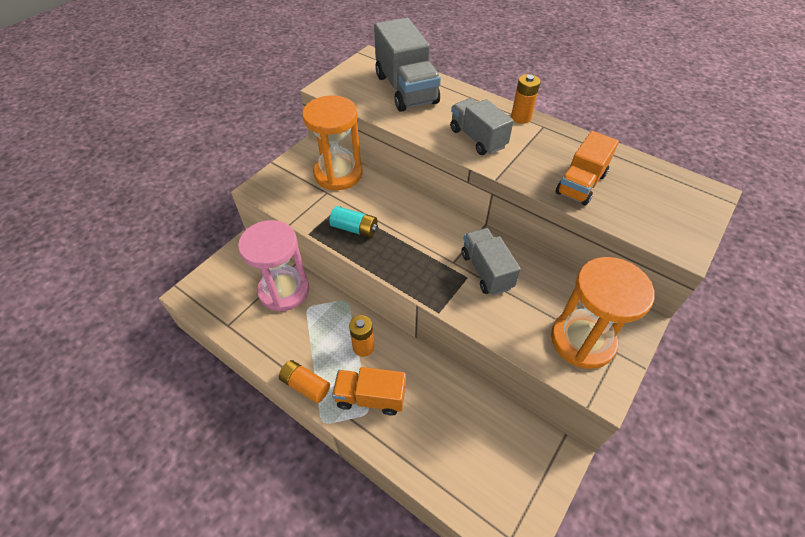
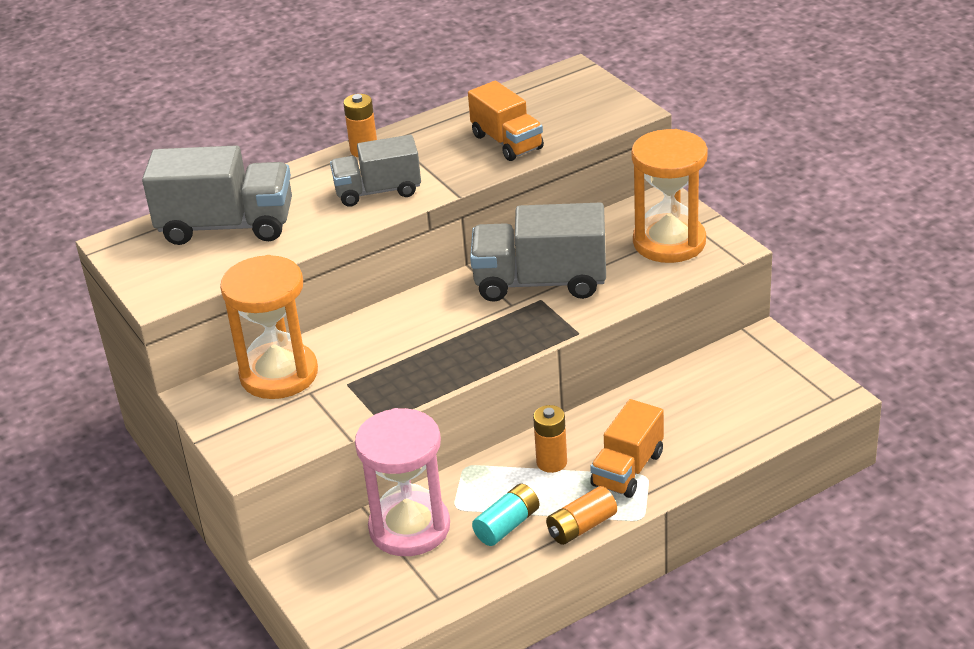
camera: 65 degrees left, 15 degrees down
turquoise battery [329,206,378,237] -> turquoise battery moved to [472,484,539,546]
grey truck [461,228,521,295] -> grey truck [470,203,606,302], size x1.54

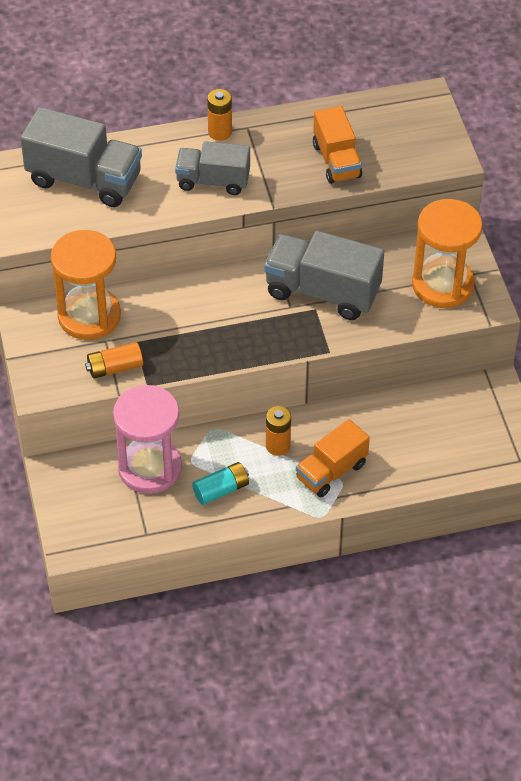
camera: 15 degrees right, 15 degrees up
orange battery [546,486,617,545] -> orange battery moved to [85,342,143,379]

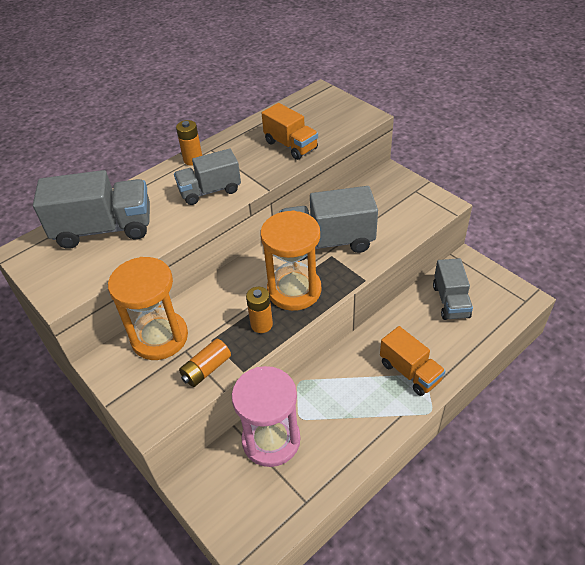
camera: 25 degrees left, 5 degrees down
turquoise battery [192,462,249,505] -> none
orange battery [266,406,291,456] -> orange battery moved to [246,287,273,333]
orange truck [296,419,370,497] -> orange truck turned 60 degrees counterclockwise [380,326,446,396]
orange hourglass [412,199,482,308] -> orange hourglass moved to [260,210,322,311]
none -> grey truck [433,258,473,320]

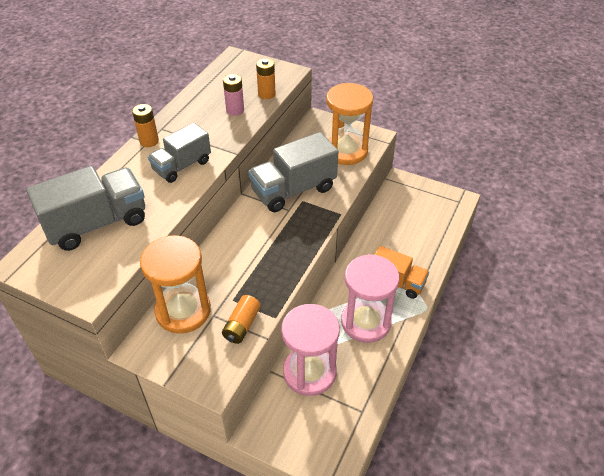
camera: 25 degrees left, 0 degrees up
orange battery [246,287,273,333] -> orange battery moved to [256,58,276,99]
orange hourglass [260,210,322,311] -> orange hourglass moved to [326,83,373,165]
orange truck [262,103,318,160] -> pink battery [223,74,244,116]
grey truck [433,258,473,320] -> none
none -> pink hourglass [341,254,399,343]

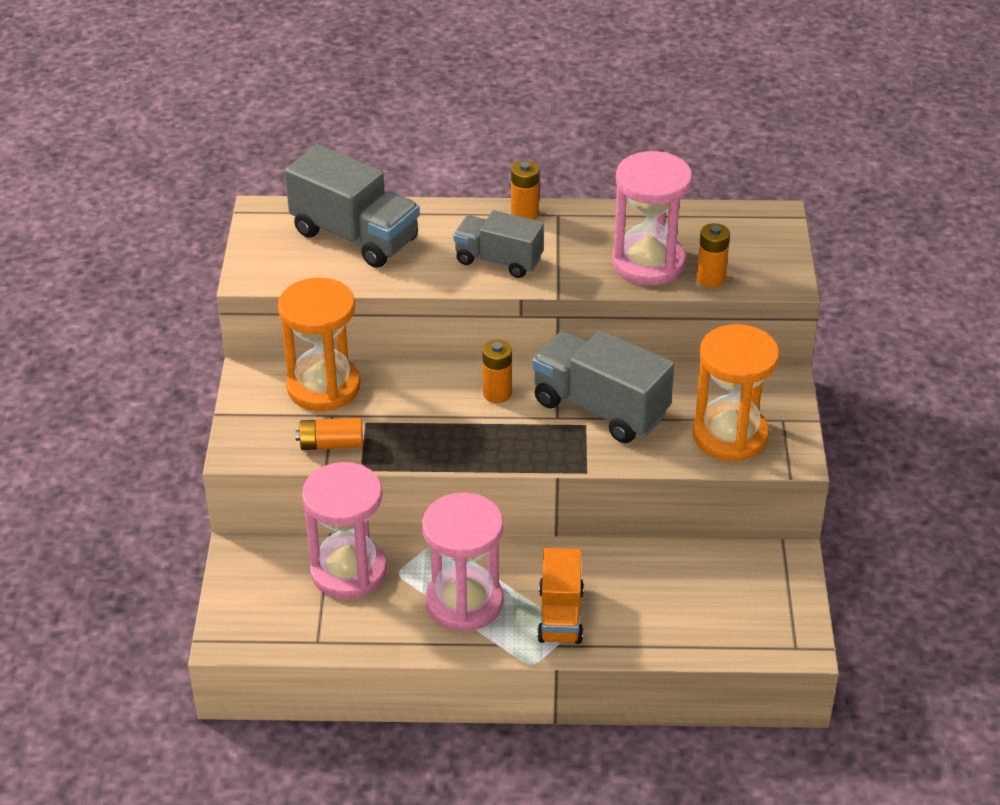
camera: 65 degrees right, 5 degrees down
pink battery [223,74,244,116] -> pink hourglass [612,151,692,285]
none -> orange battery [482,340,512,403]

